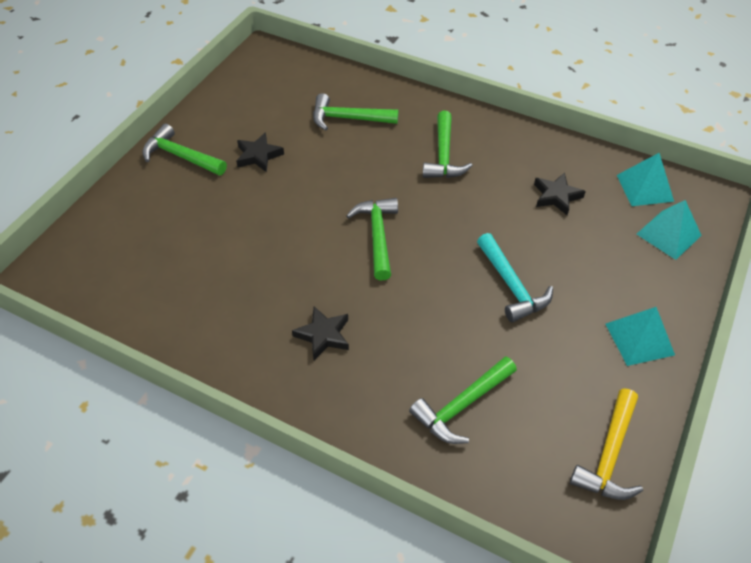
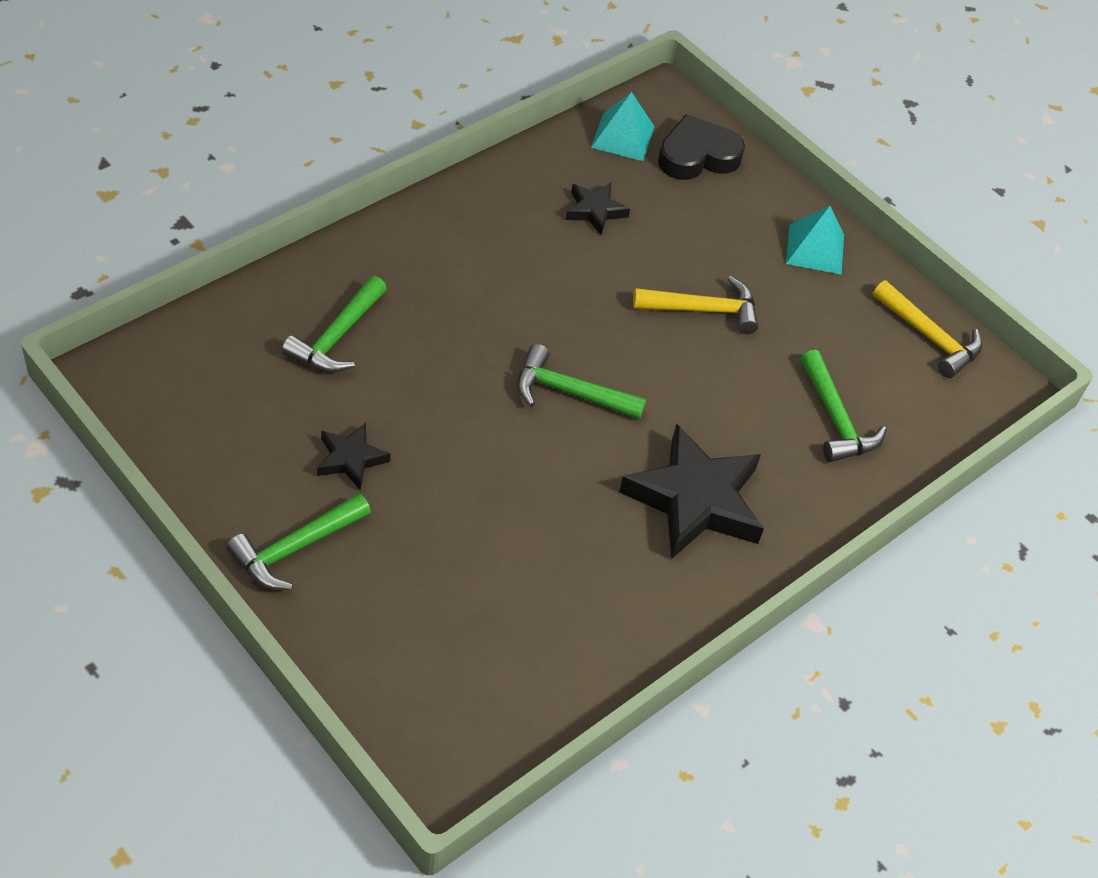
camera: 75 degrees left, 0 degrees up
black star [292,306,349,360] -> black star [619,423,764,559], size x1.99
green hammer [423,111,473,178] -> none
turquoise hammer [477,233,553,322] -> yellow hammer [633,276,758,334]
turquoise pyramid [637,200,702,260] -> black heart [658,114,745,180]

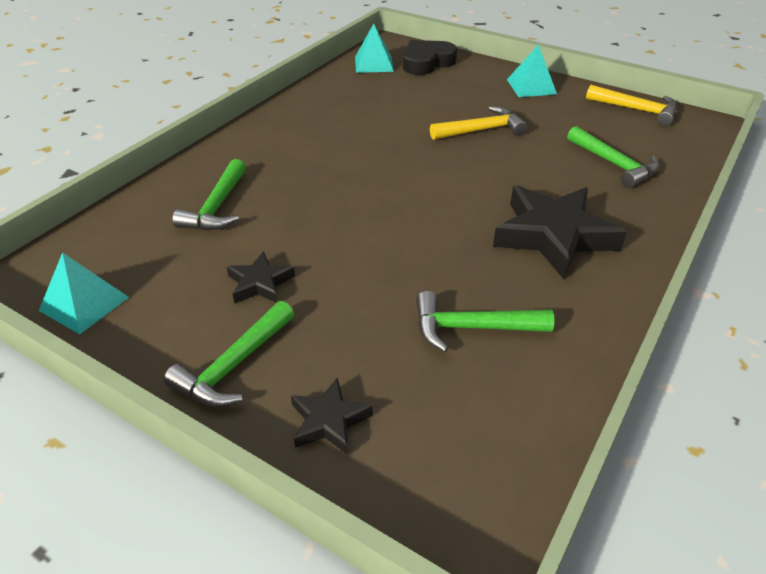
camera: 10 degrees left, 10 degrees down
green hammer [517,344,646,419] -> green hammer moved to [416,291,554,352]
black star [566,183,630,235] -> black star moved to [291,378,373,455]
none -> turquoise pyramid [39,252,129,334]

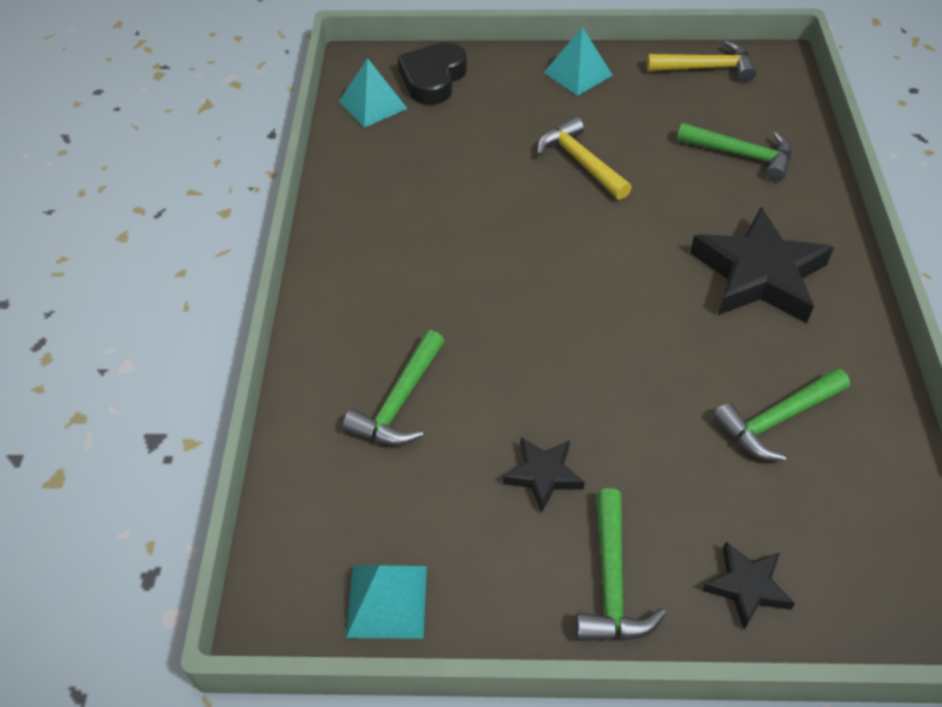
camera: 30 degrees left, 10 degrees up
green hammer [173,159,246,230] -> green hammer turned 45 degrees clockwise [342,330,445,445]
yellow hammer [430,106,527,140] -> yellow hammer turned 75 degrees counterclockwise [537,117,632,200]

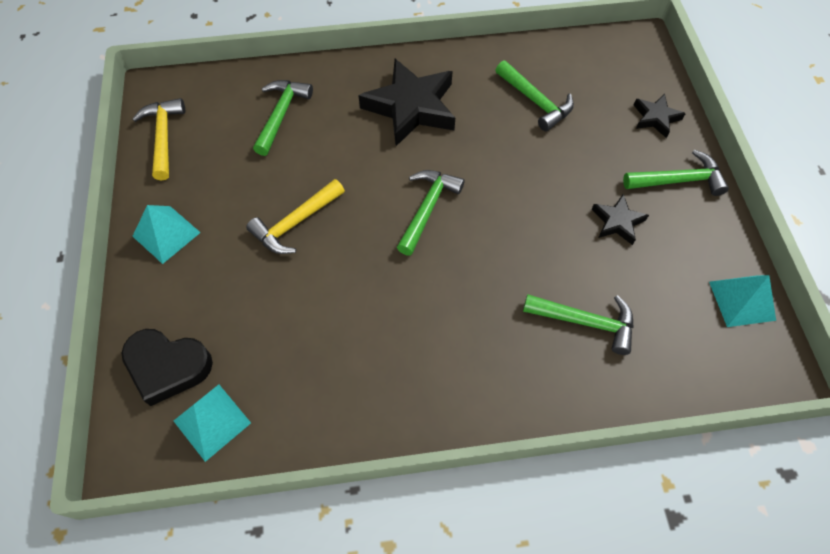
camera: 100 degrees left, 10 degrees up
none -> green hammer [397,170,464,255]

